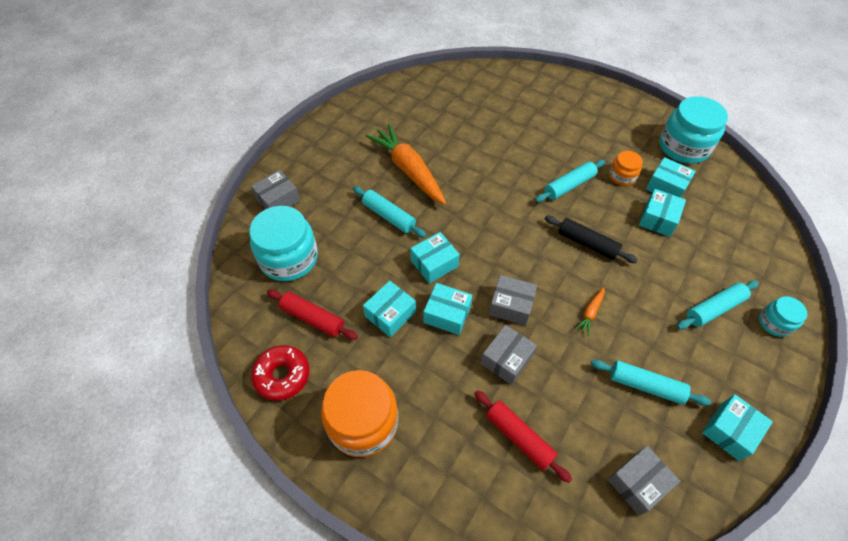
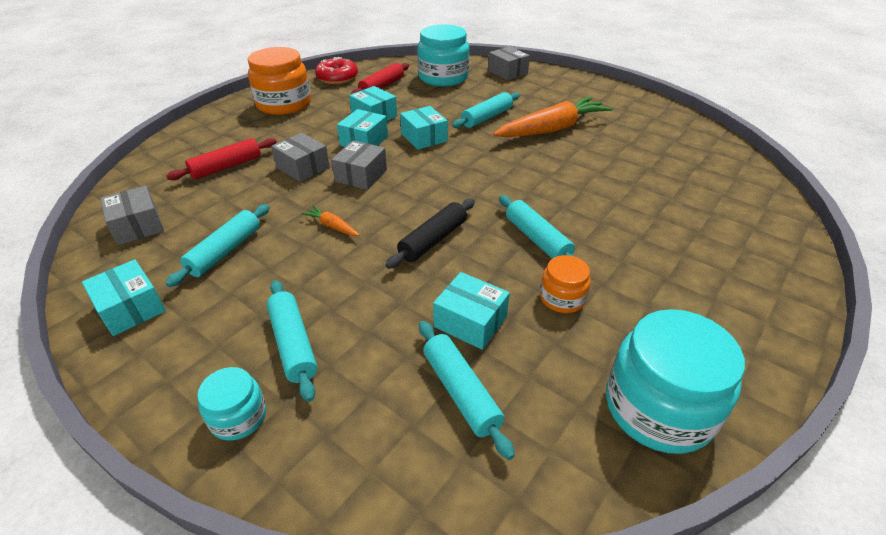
camera: 95 degrees right, 15 degrees down
turquoise box [646,157,696,198] -> none
none -> turquoise rolling pin [419,321,515,460]

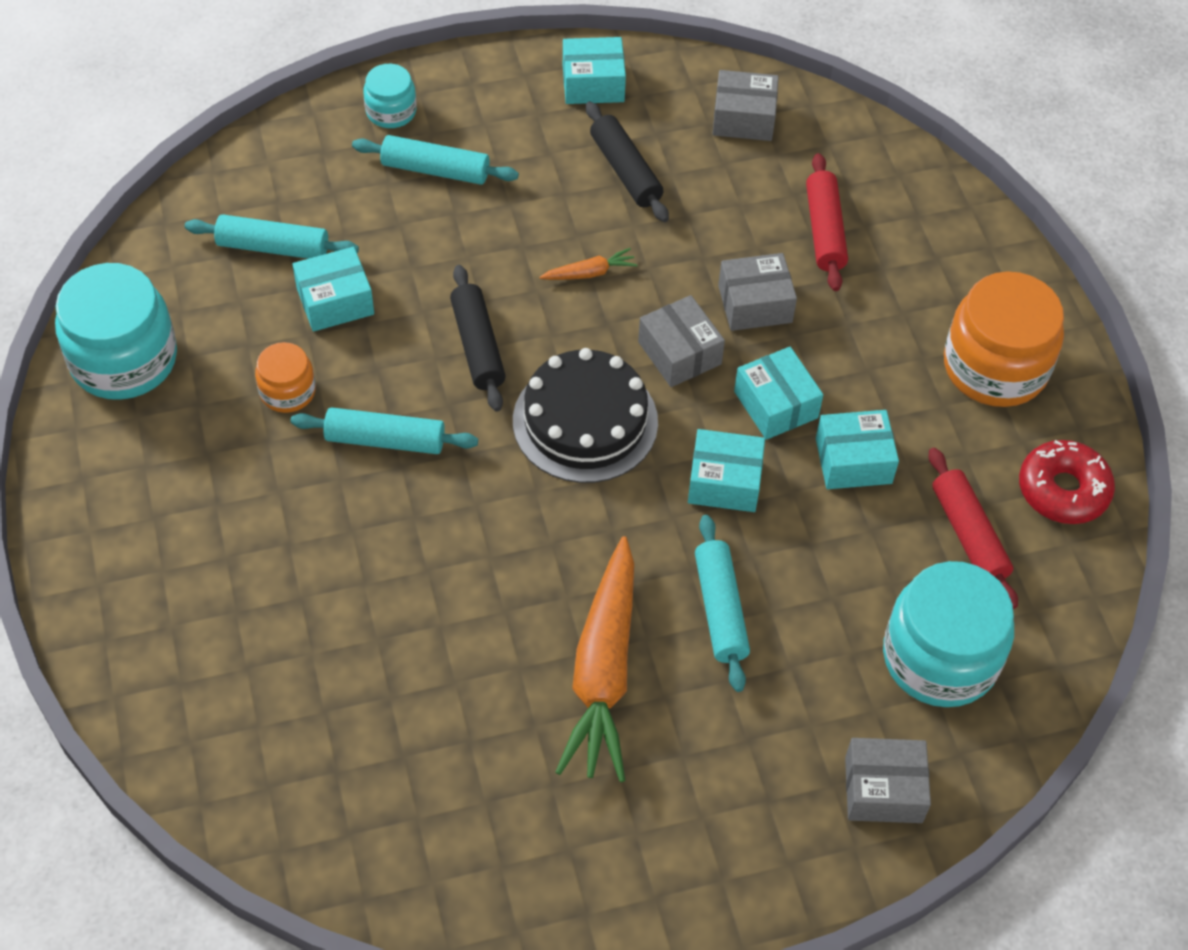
camera: 125 degrees right, 15 degrees up
turquoise rolling pin [166,204,270,287] -> black rolling pin [586,102,669,222]
none -> black cake [513,348,658,483]

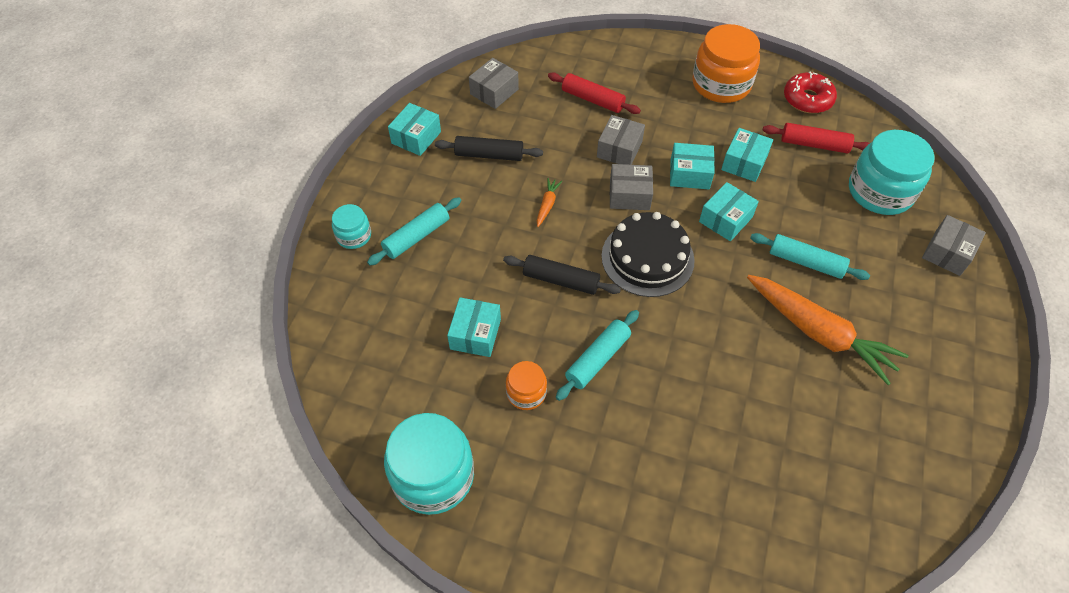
camera: 55 degrees left, 0 degrees up
turquoise rolling pin [185,214,359,259] -> none

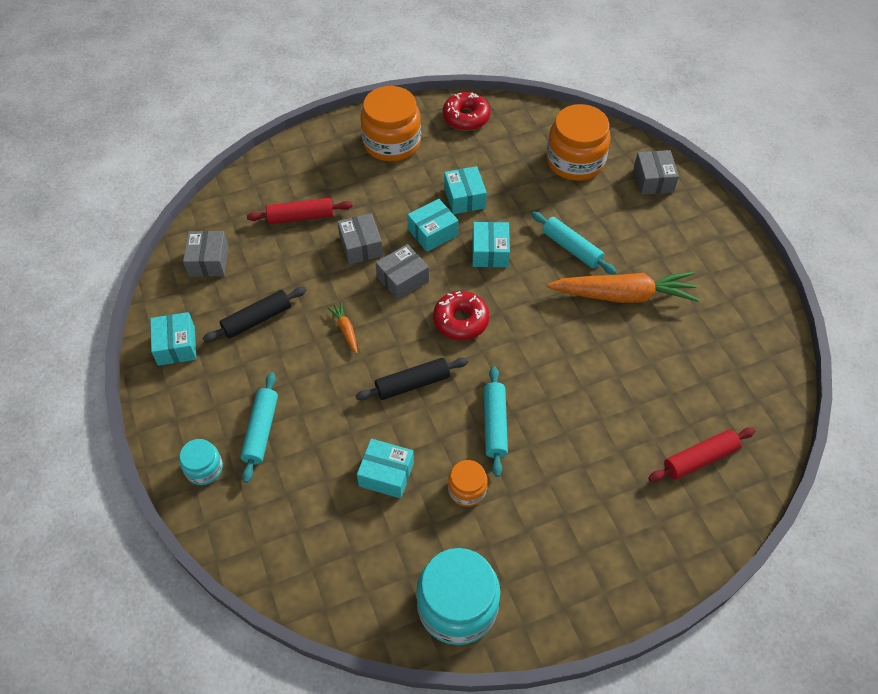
camera: 40 degrees left, 0 degrees up
turquoise box [447,297,501,357] -> turquoise box turned 45 degrees counterclockwise [357,439,414,498]
black cake [601,212,695,297] -> red donut [433,291,489,340]
turquoise rolling pin [750,233,870,280] -> turquoise rolling pin turned 60 degrees clockwise [532,212,616,274]
red rolling pin [763,123,870,153] -> red rolling pin moved to [648,428,755,482]
turquoise jar [849,130,935,215] -> orange jar [547,104,611,181]

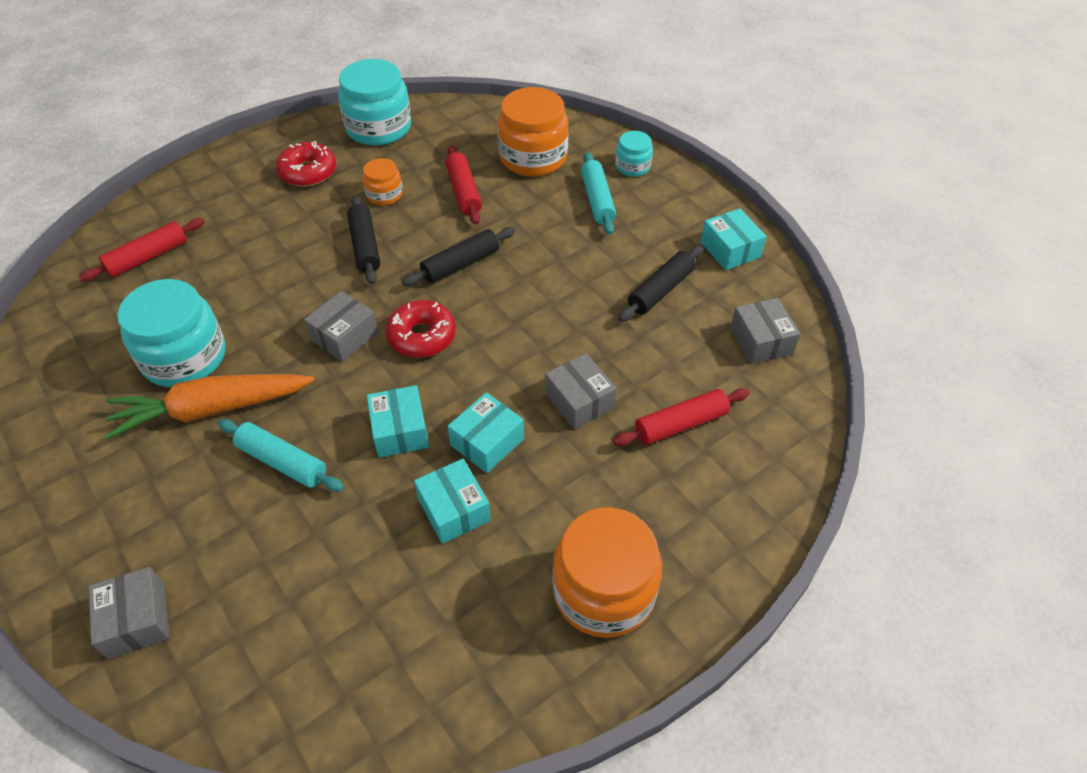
camera: 165 degrees right, 5 degrees down
orange carrot [327,302,358,354] -> none
turquoise box [357,439,414,498] -> red rolling pin [445,145,482,224]
grey box [376,244,429,300] -> grey box moved to [304,291,378,362]
red donut [443,92,491,131] -> red donut moved to [276,141,336,187]
turquoise rolling pin [484,366,508,477] -> black rolling pin [347,195,380,284]
orange jar [547,104,611,181] -> orange jar moved to [497,87,569,177]
none -> turquoise jar [117,279,225,387]

